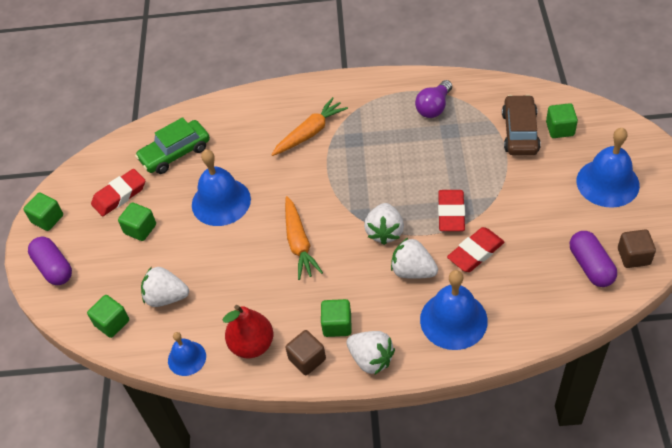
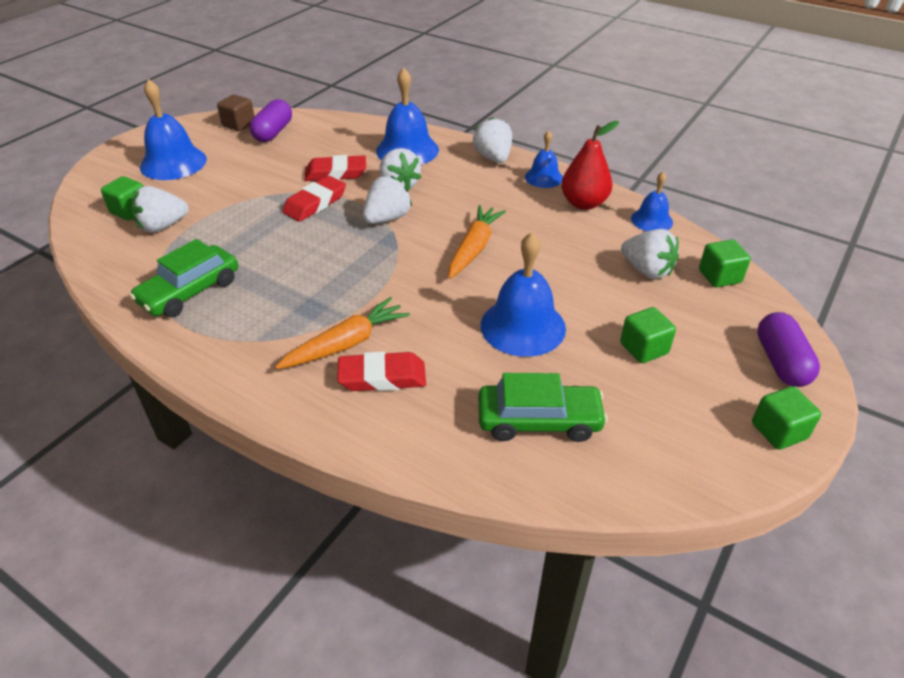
camera: 150 degrees left, 10 degrees down
red eraser [91,169,145,216] -> red eraser moved to [337,351,426,391]
orange carrot [272,97,348,156] -> orange carrot turned 150 degrees clockwise [275,297,410,369]
brown cube [286,330,326,375] -> blue bell [525,130,563,188]
green cube [321,299,352,337] -> none
purple light bulb [415,80,452,118] -> green car [130,239,238,317]
brown car [502,95,541,155] -> white strawberry [131,186,189,233]

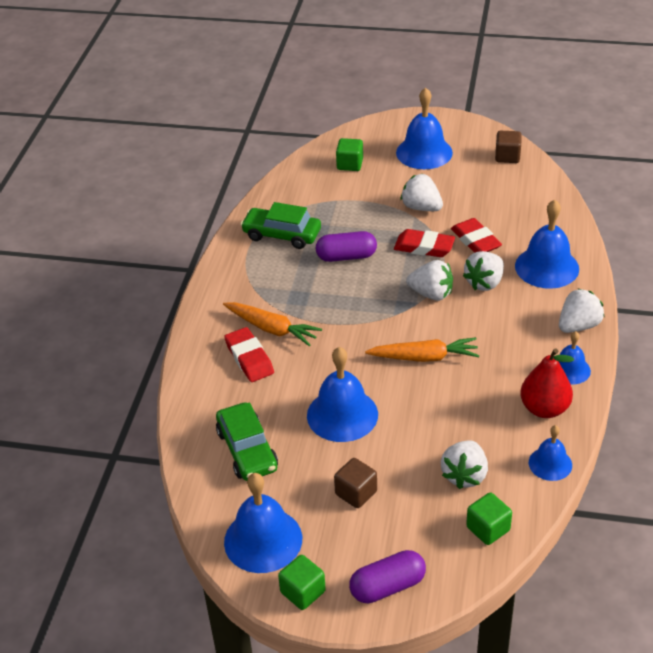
camera: 70 degrees right, 0 degrees up
white strawberry [131,186,189,233] -> white strawberry moved to [401,174,443,211]
purple capsule [250,99,292,142] -> purple capsule moved to [316,231,377,262]
green cube [620,307,676,363] -> brown cube [334,458,377,508]
none -> blue bell [224,473,302,573]

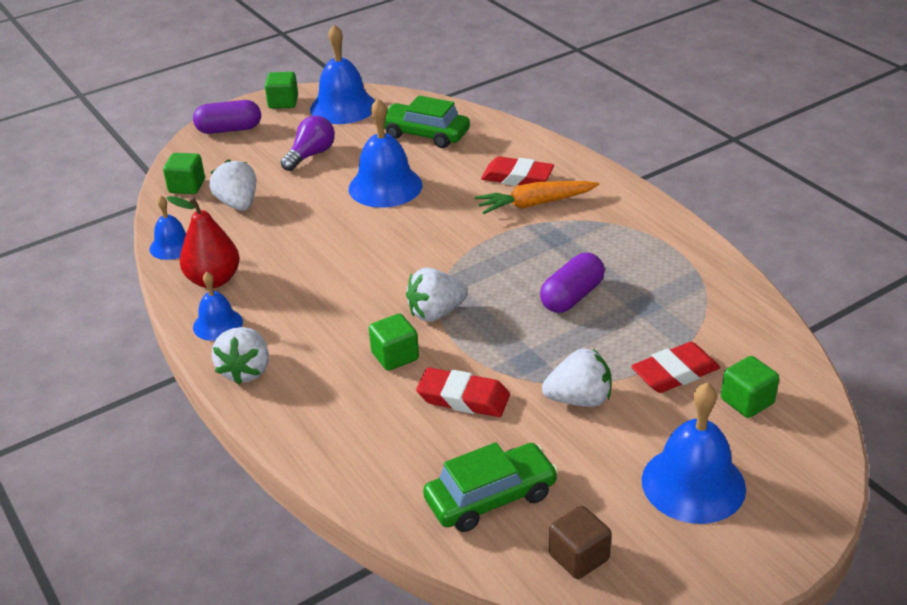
camera: 135 degrees right, 5 degrees down
green car [240,202,321,249] -> green car moved to [423,442,558,532]
brown cube [334,458,377,508] -> purple light bulb [280,116,335,171]
purple capsule [349,550,426,604] -> purple capsule turned 60 degrees clockwise [193,100,261,134]
orange carrot [365,337,479,362] -> none
red eraser [394,229,455,257] -> red eraser moved to [631,342,720,393]
white strawberry [463,251,504,291] -> green cube [369,313,419,371]
blue bell [515,200,579,289] -> none

